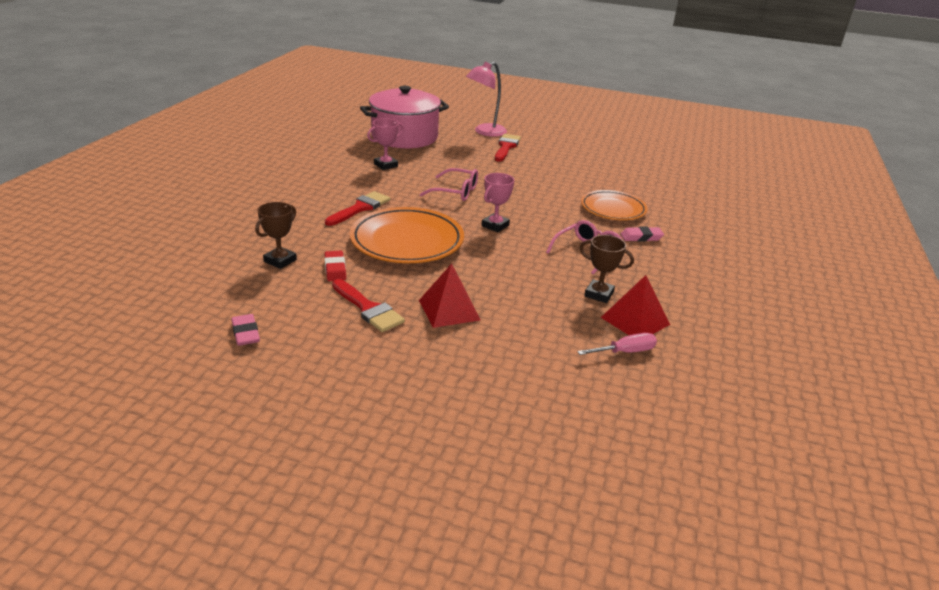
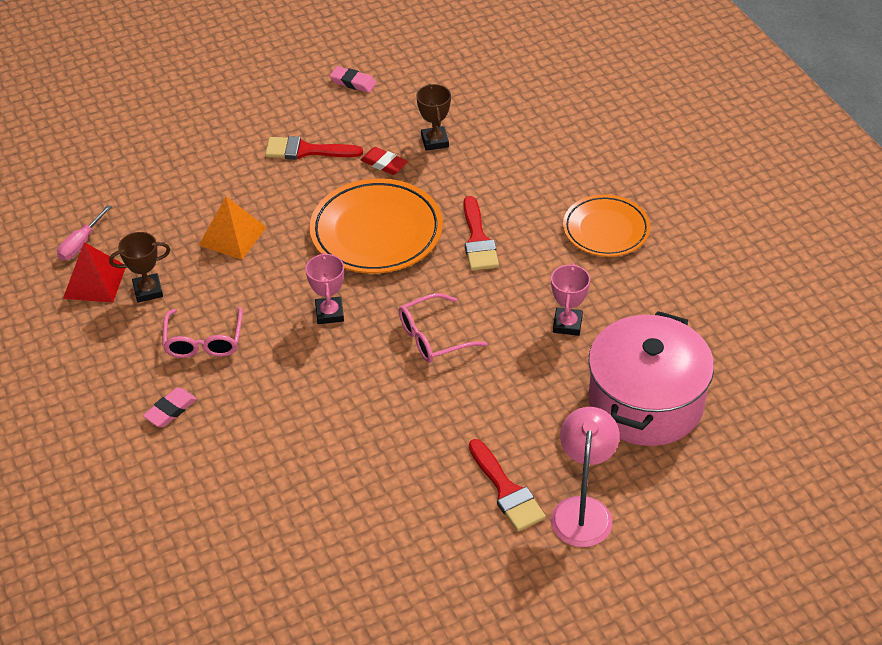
camera: 140 degrees right, 15 degrees up
red pyramid [419,264,481,328] -> none
orange plate [581,190,647,220] -> orange plate moved to [563,195,650,257]
none -> orange pyramid [199,196,266,260]

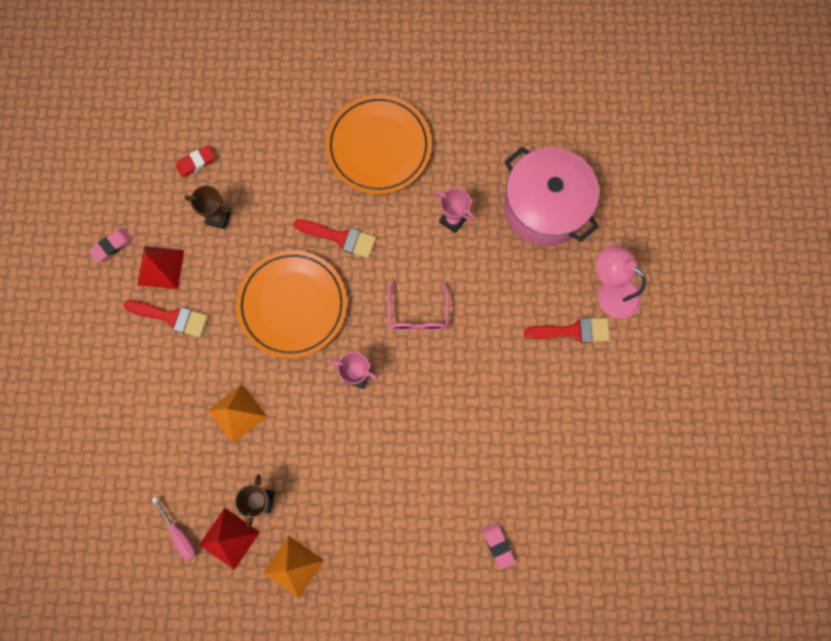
camera: 65 degrees left, 30 degrees up
pink eraser [143,388,197,427] -> pink eraser moved to [482,522,515,569]
pink glasses [162,307,243,358] -> none
red brush [265,136,363,159] -> red brush turned 105 degrees counterclockwise [124,300,208,337]
red eraser [361,147,408,175] -> red eraser moved to [176,145,215,178]
orange plate [563,195,650,257] -> orange plate [325,94,432,194], size x1.53
none -> red pyramid [137,246,184,289]
none -> orange pyramid [263,535,324,599]

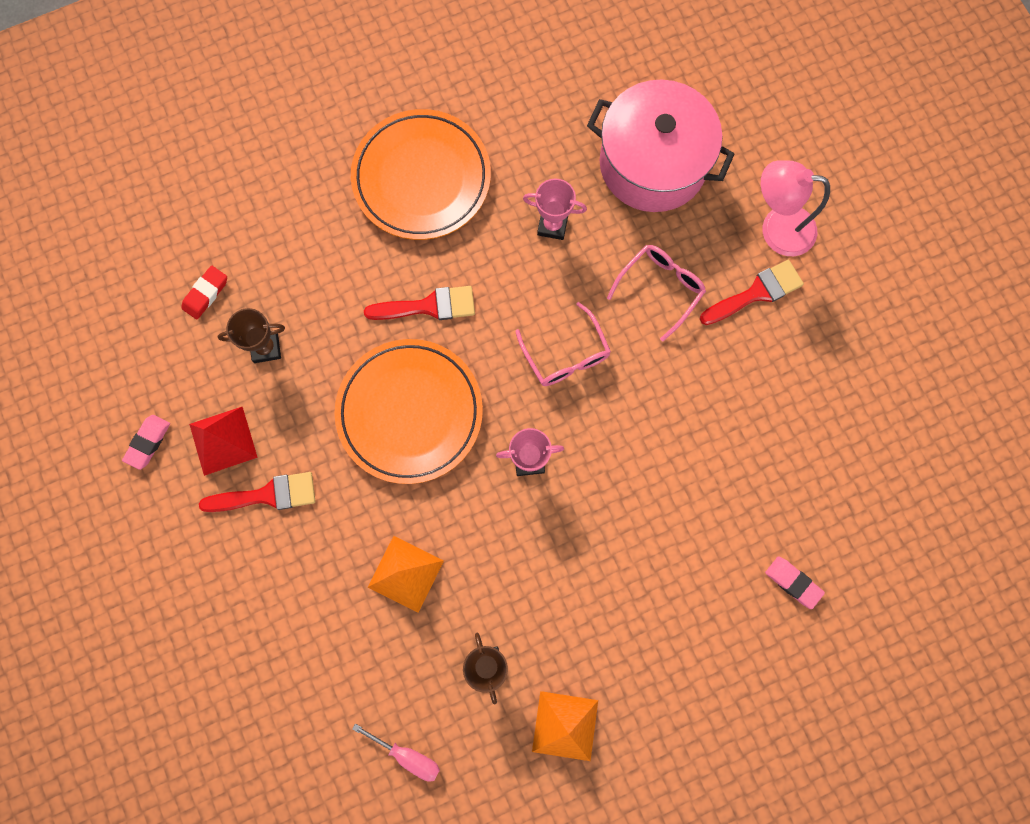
camera: 25 degrees left, 0 degrees up
red pyramid [199,508,260,570] -> none
none -> pink glasses [607,245,706,341]

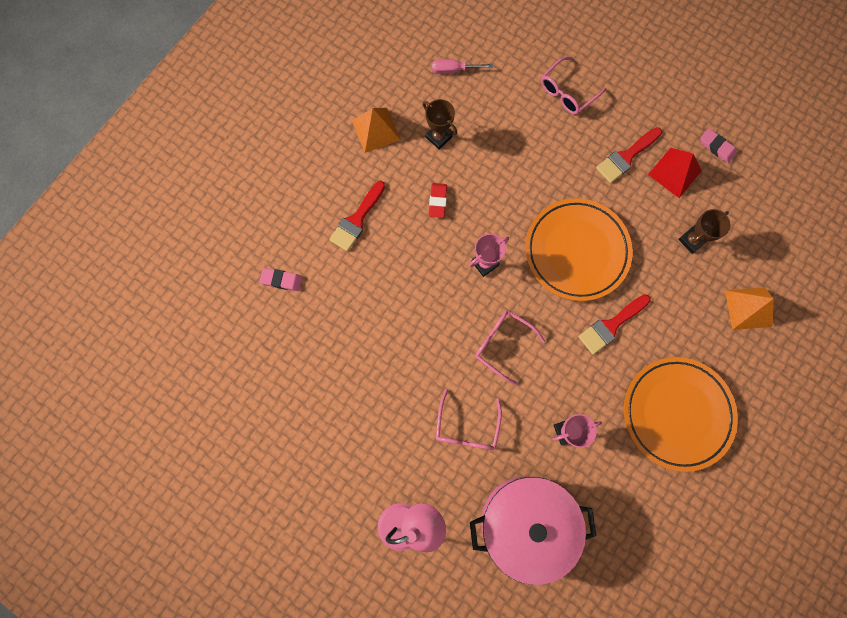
camera: 150 degrees right, 0 degrees up
pink eraser [122,415,170,470] -> pink eraser turned 45 degrees counterclockwise [700,128,736,163]
red eraser [181,266,227,320] -> red eraser moved to [429,183,447,218]
orange pyramid [367,536,444,613] -> orange pyramid moved to [725,288,773,330]
red brush [700,260,804,325] -> red brush moved to [329,181,385,251]
none -> pink glasses [541,57,606,115]

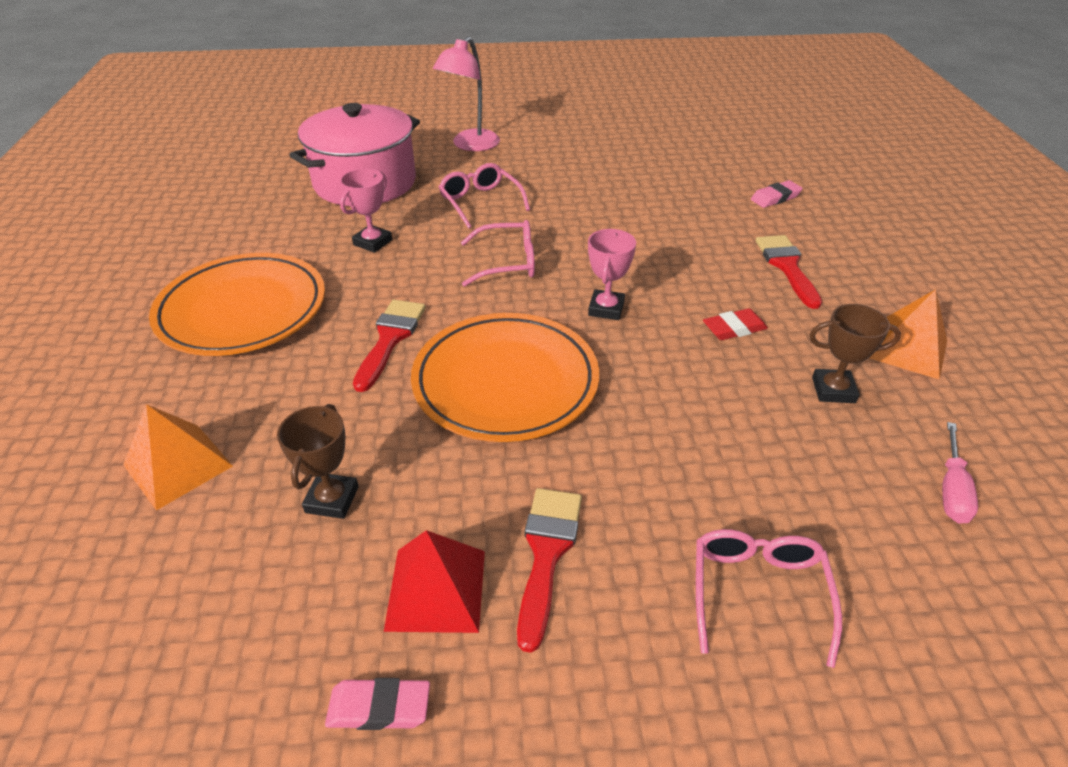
camera: 140 degrees right, 35 degrees down
red eraser [429,183,447,218] -> red eraser turned 75 degrees counterclockwise [703,308,768,340]
pink screwdriver [432,59,493,74] -> pink screwdriver turned 150 degrees clockwise [942,422,978,524]

